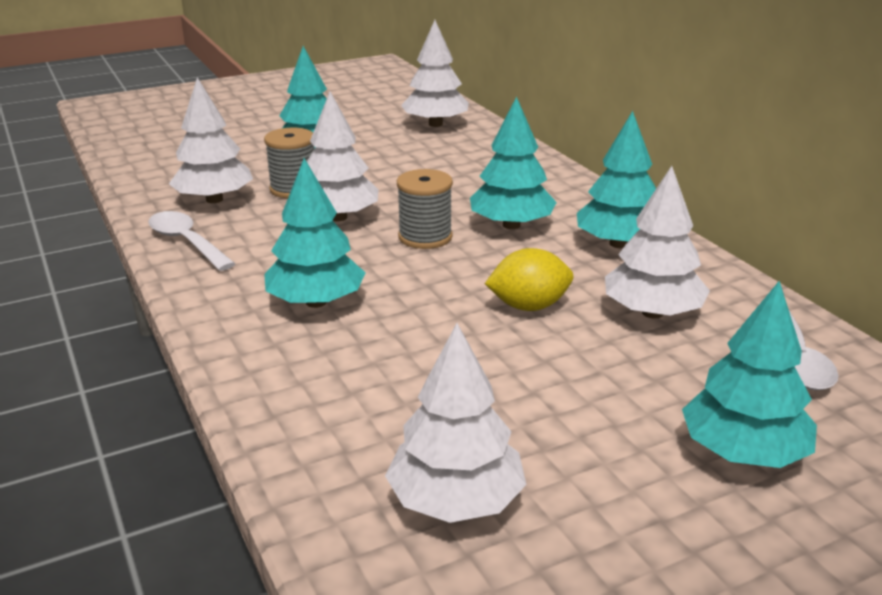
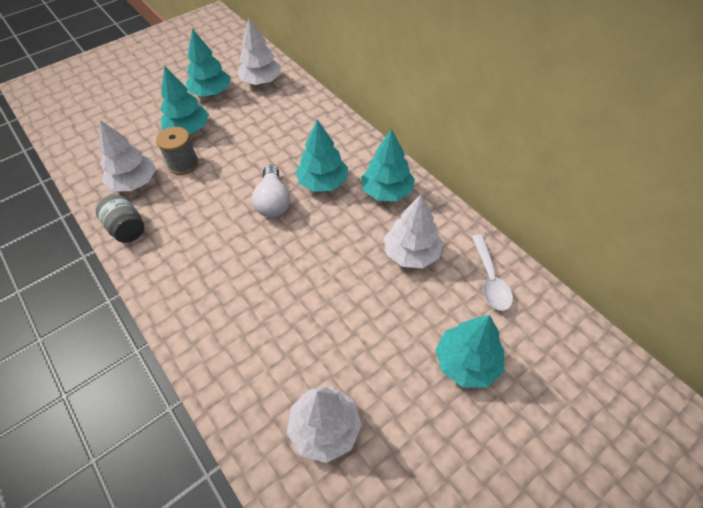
camera: 10 degrees left, 25 degrees up
white spoon [148,211,235,271] -> grey jar [96,195,144,243]
turquoise tree [264,158,366,308] -> turquoise tree moved to [186,29,231,97]
white tree [307,91,379,221] -> none
grey spool [397,169,453,249] -> white light bulb [252,165,290,218]
yellow lemon [485,248,573,311] -> none

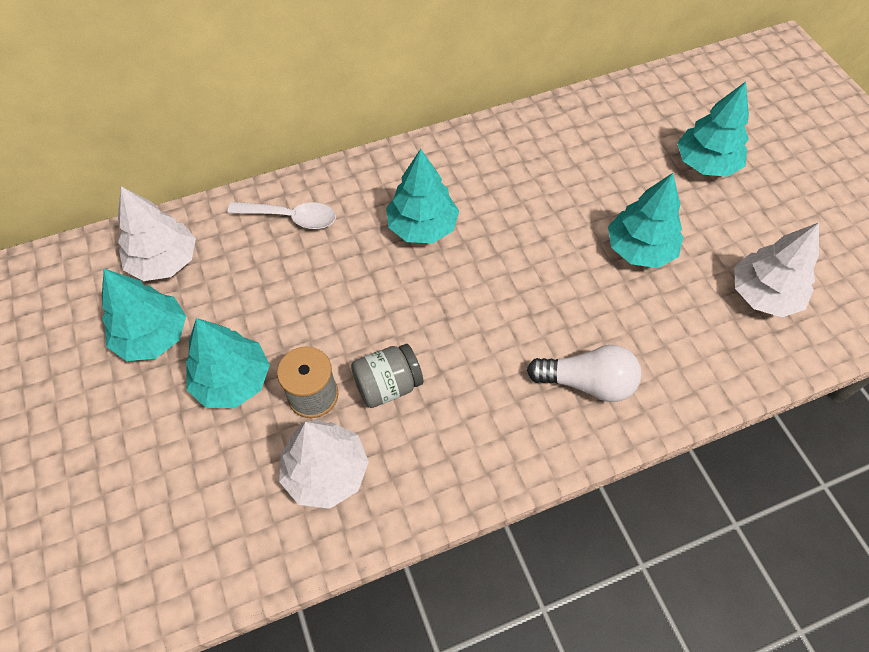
camera: 75 degrees left, 5 degrees up
grey jar [96,195,144,243] -> grey jar moved to [351,344,423,408]
white light bulb [252,165,290,218] -> white light bulb moved to [527,345,642,402]
turquoise tree [361,129,415,201] -> turquoise tree moved to [608,173,683,268]
white tree [384,194,443,268] -> none
white spoon [471,234,513,311] -> white spoon moved to [227,202,336,229]

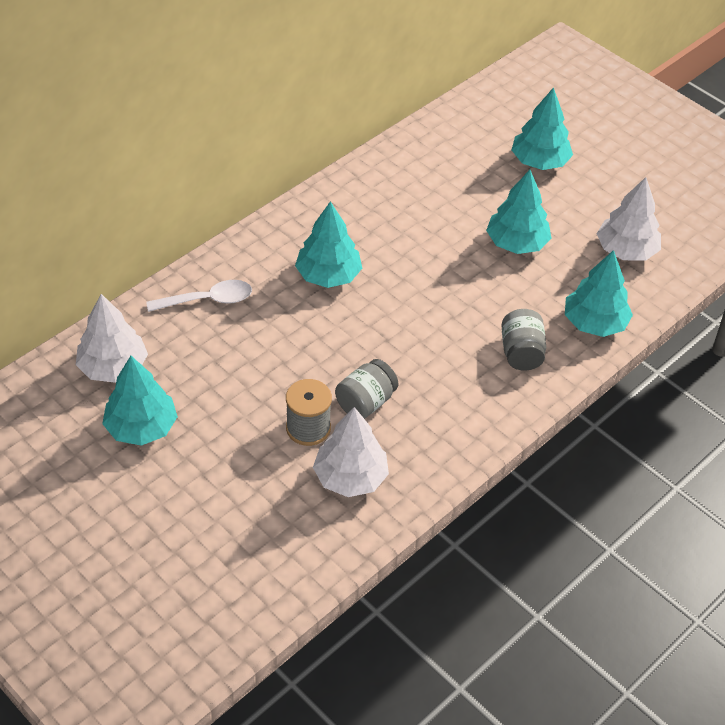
camera: 25 degrees left, 10 degrees down
turquoise tree [186,318,270,408] -> turquoise tree moved to [565,250,633,337]
white light bulb [527,345,642,402] -> grey jar [501,309,546,371]

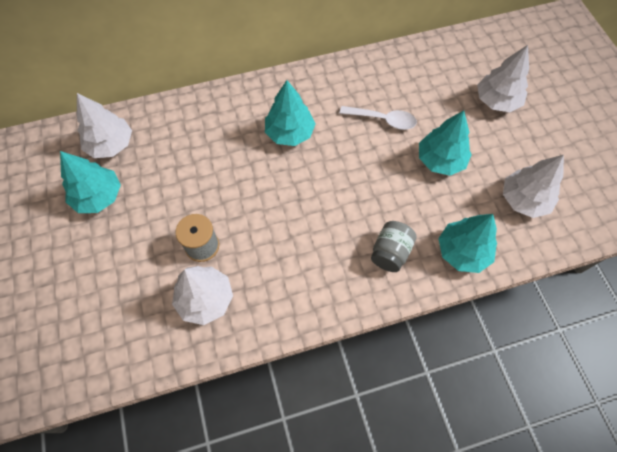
camera: 30 degrees right, 15 degrees up
white spoon [146,280,252,312] -> white spoon moved to [339,106,417,130]
grey jar [335,359,398,419] -> none
turquoise tree [512,87,573,170] -> white tree [477,45,529,112]

